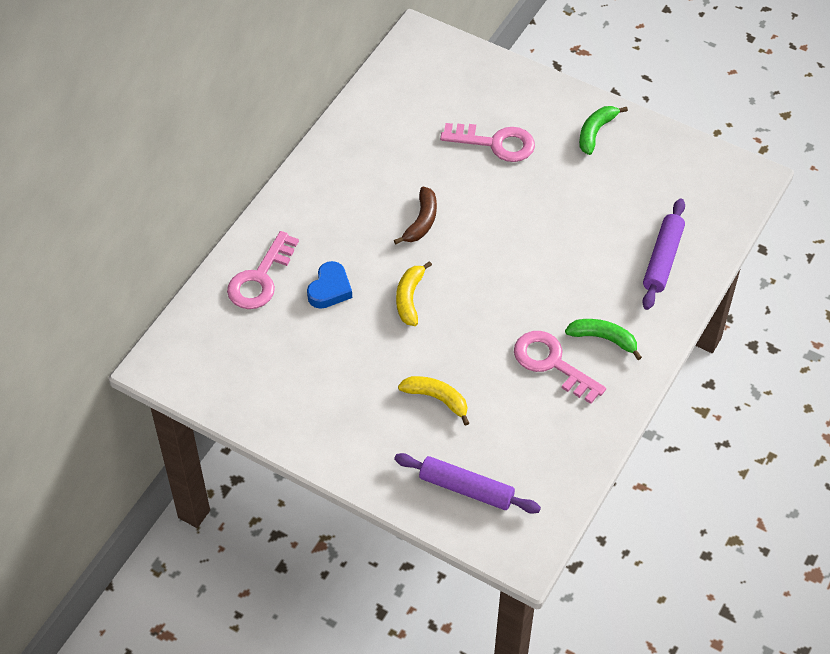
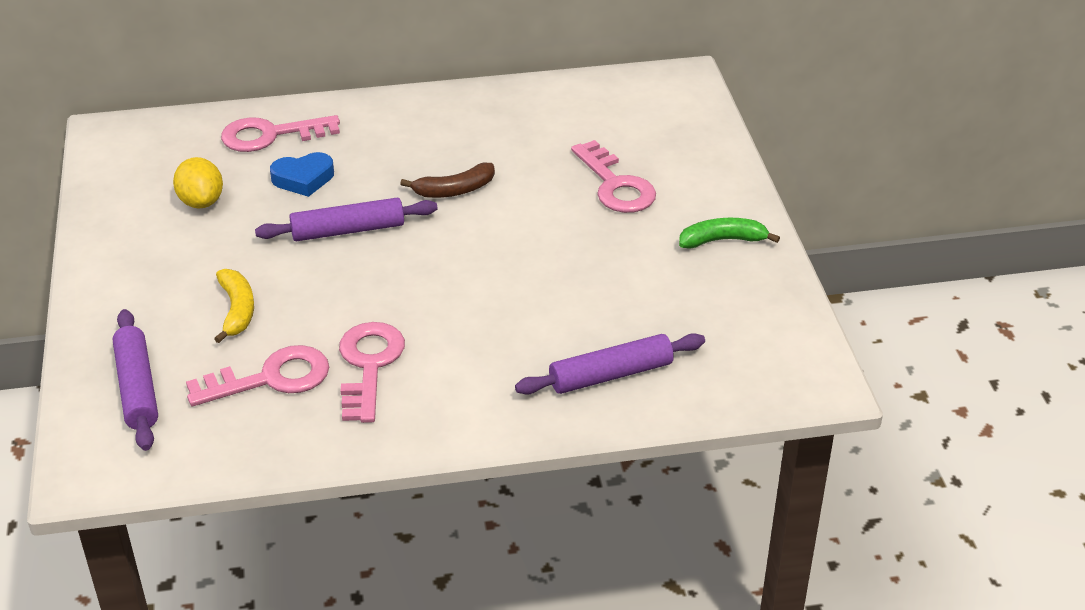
camera: 50 degrees right, 15 degrees down
yellow banana [396,261,432,326] -> purple rolling pin [255,197,437,241]
green banana [565,319,642,360] -> none
none -> yellow lemon [173,157,223,209]
none -> pink key [186,345,329,406]

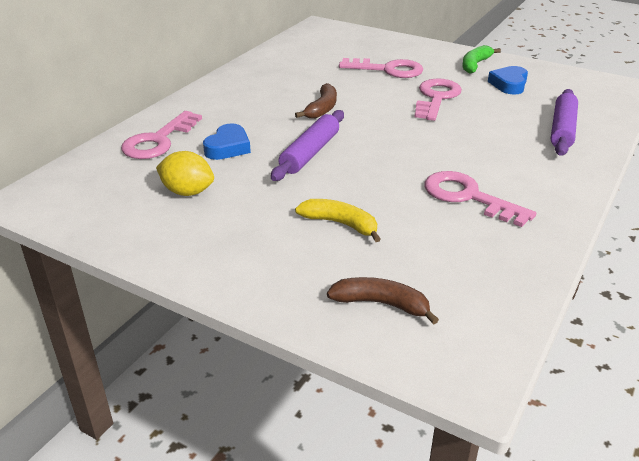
camera: 50 degrees left, 5 degrees down
purple rolling pin [113,309,158,451] -> brown banana [327,277,439,324]
pink key [186,345,329,406] -> pink key moved to [415,78,462,121]
none -> blue heart [488,66,528,95]

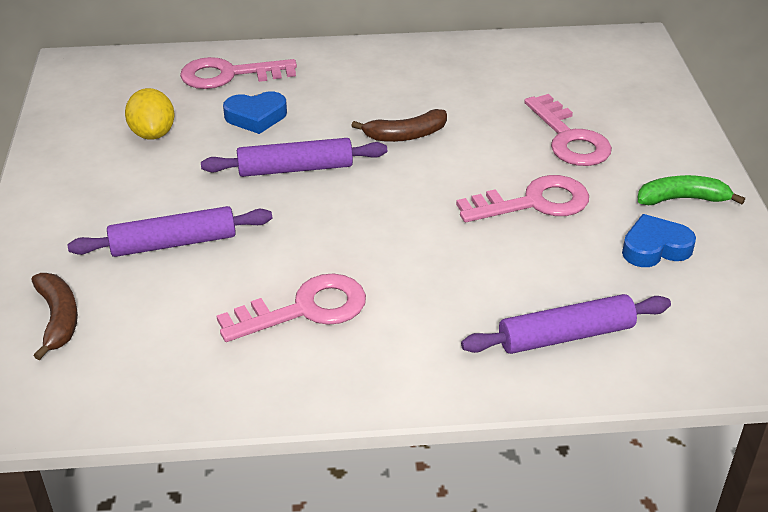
camera: 55 degrees right, 5 degrees up
yellow banana [295,199,381,242] -> purple rolling pin [67,206,272,257]
pink key [425,171,536,227] -> pink key turned 60 degrees clockwise [216,273,366,342]

